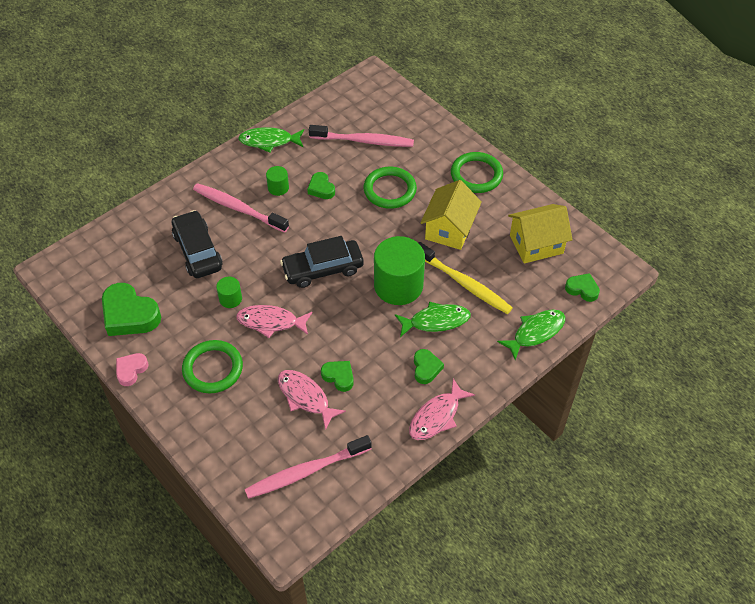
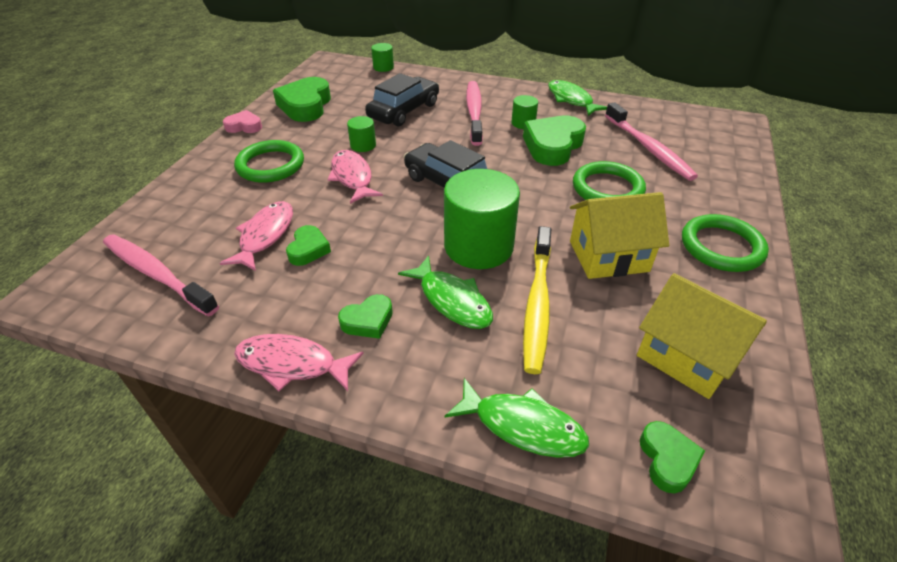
camera: 60 degrees right, 10 degrees down
green heart [307,172,335,199] -> green heart [523,116,586,166], size x1.84
none -> green cylinder [371,43,394,72]

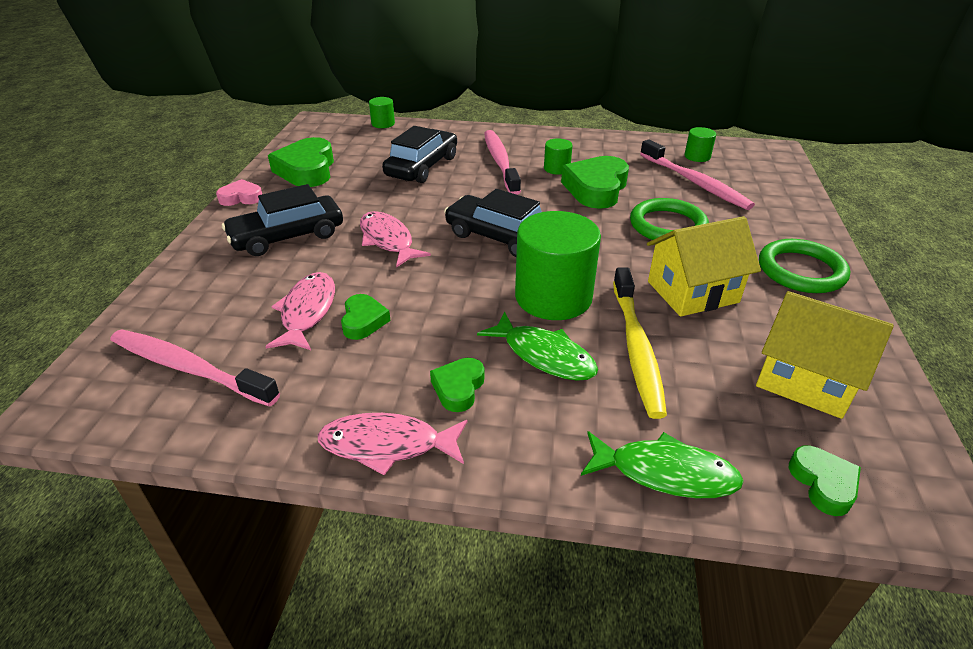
camera: 10 degrees left, 5 degrees down
green ring [234,140,304,183] -> black car [222,184,343,256]
green heart [338,294,393,339] -> green heart turned 150 degrees clockwise [430,358,484,412]
green cylinder [347,116,376,152] -> green cylinder moved to [684,127,716,162]
green fish [548,80,607,116] -> none

